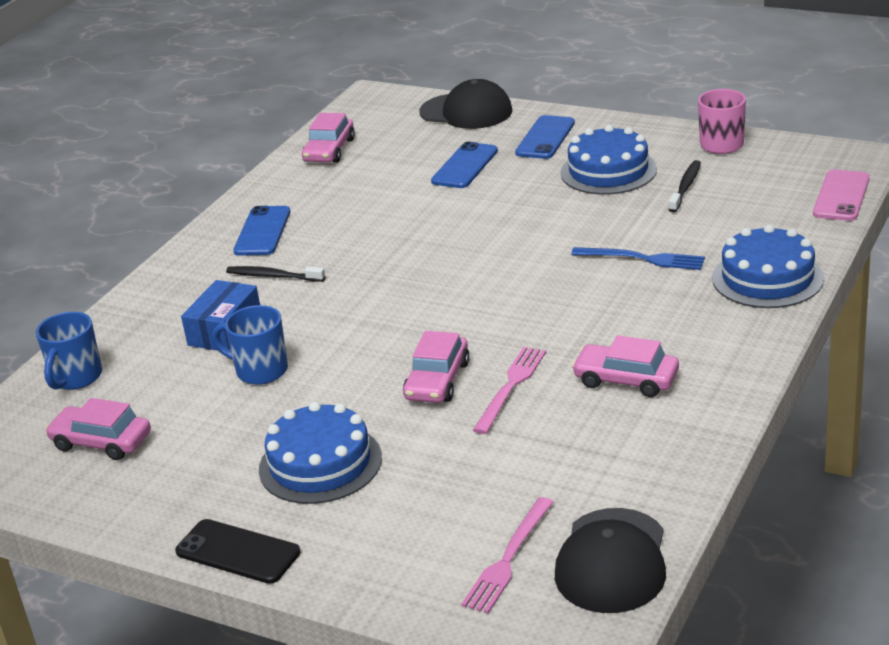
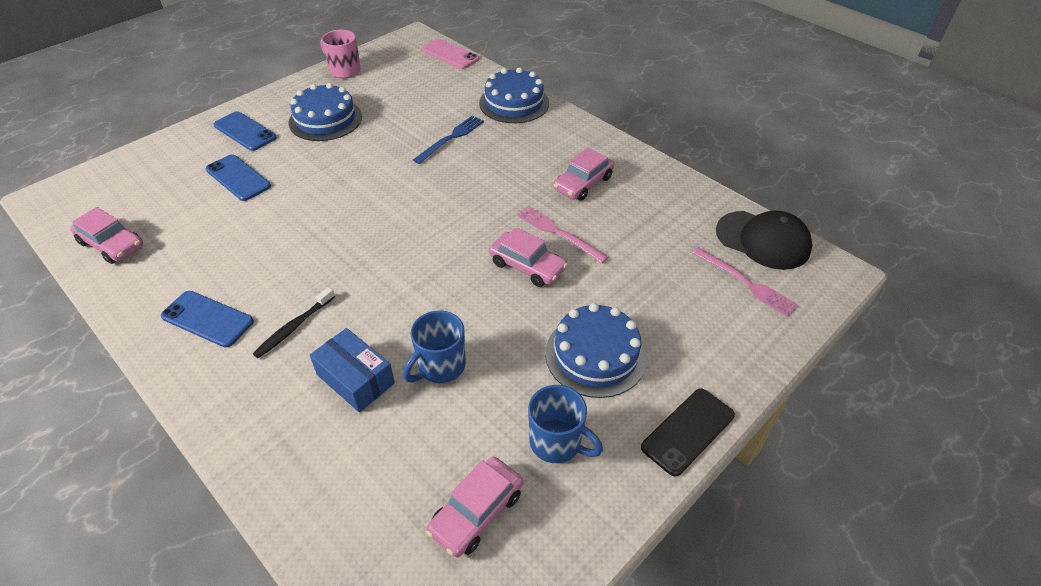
camera: 75 degrees left, 15 degrees up
blue mug [36,312,102,390] -> blue mug moved to [528,385,603,463]
black cap [419,79,512,129] -> none
black toothbrush [669,160,701,212] -> none

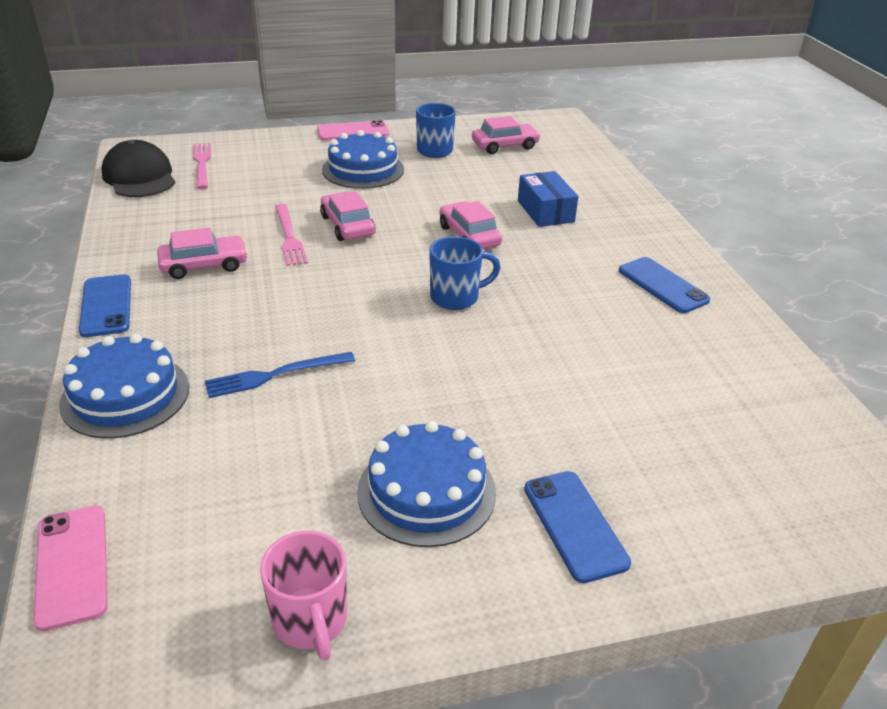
camera: 150 degrees left, 10 degrees down
pink car [70,207,143,264] -> pink car moved to [440,201,502,249]
blue phone [206,154,271,201] -> blue phone moved to [79,274,131,337]
black toothbrush [253,287,335,358] -> none
blue mug [403,311,466,383] -> blue mug moved to [429,236,501,310]
black phone [641,388,735,476] -> pink phone [317,120,389,141]

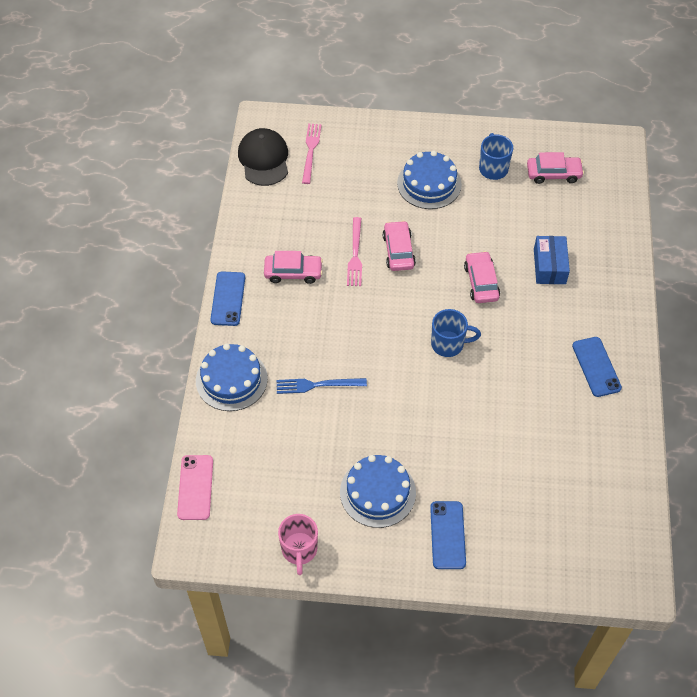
camera: 20 degrees right, 20 degrees up
pink phone [317,120,389,141] -> none

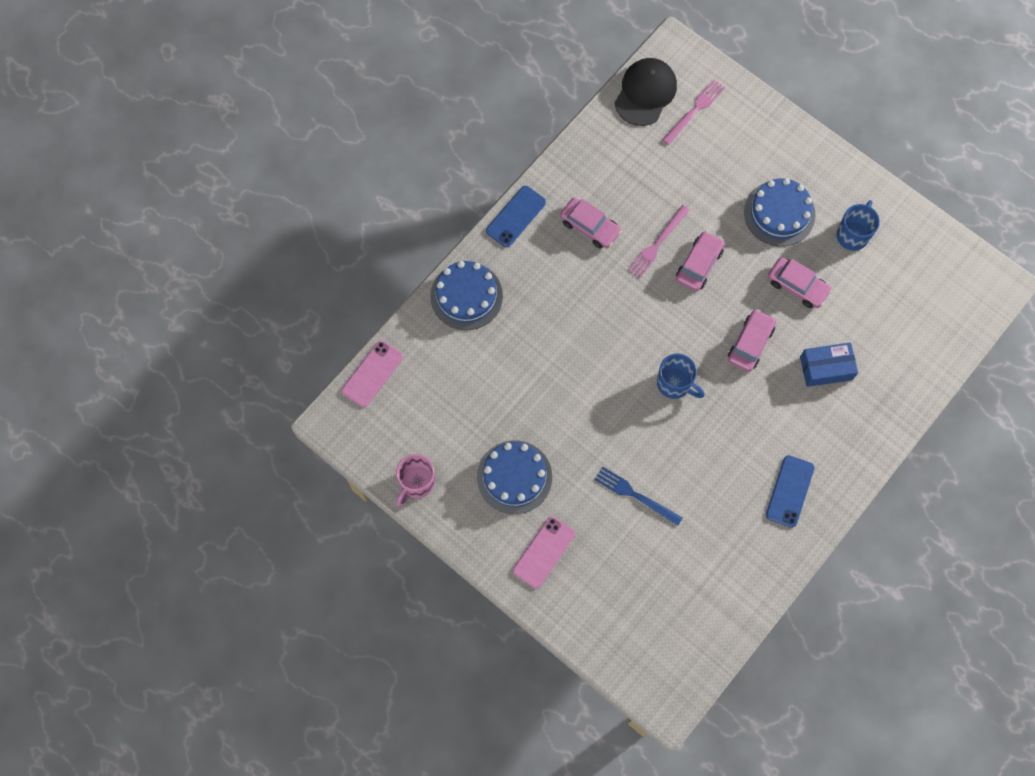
camera: 35 degrees right, 15 degrees up
blue fork [277,378,367,394] -> blue fork moved to [594,467,682,526]
blue phone [430,501,466,569] -> pink phone [513,516,575,588]
pink car [527,152,584,184] -> pink car moved to [768,257,832,308]
blue box [534,236,570,284] -> blue box turned 45 degrees clockwise [800,342,858,387]

